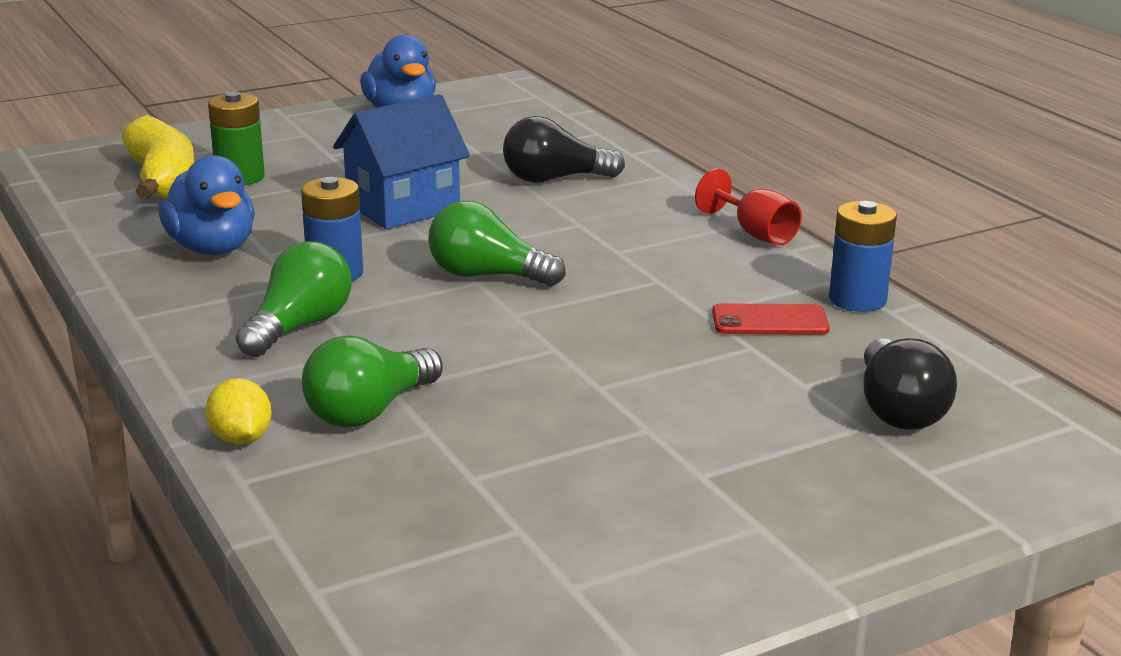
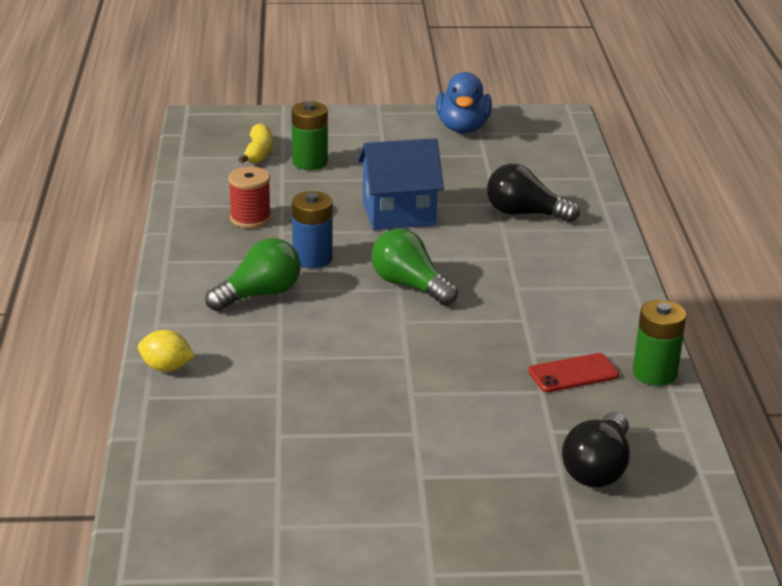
camera: 25 degrees right, 5 degrees up
yellow banana [122,115,194,199] -> yellow banana [238,123,273,164], size x0.59
blue duck [159,155,255,255] -> red spool [228,167,271,228]
yellow lemon [205,378,272,445] -> yellow lemon turned 75 degrees counterclockwise [138,330,195,372]
green light bulb [302,336,443,428] -> none
red goblet [695,169,802,245] -> none
red phone [712,303,830,335] -> red phone turned 45 degrees counterclockwise [528,353,619,392]
blue battery [829,201,897,312] -> green battery [633,300,686,386]

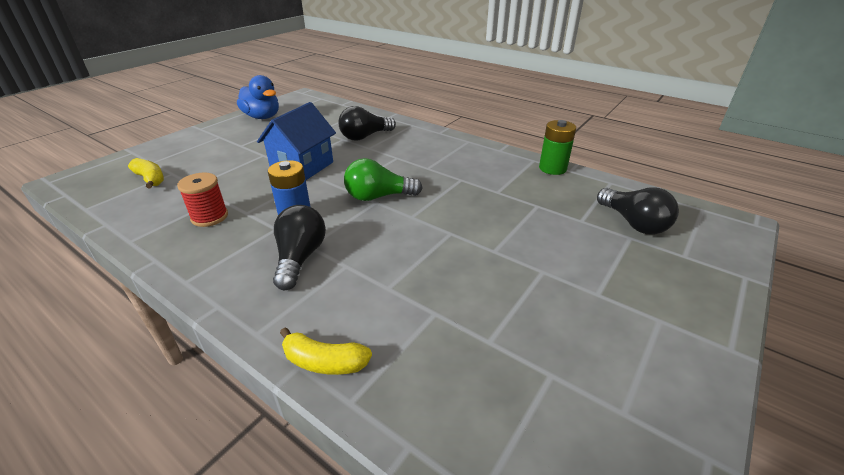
camera: 50 degrees left, 5 degrees up
yellow lemon [138,330,195,372] -> yellow banana [280,327,372,375]
green light bulb [205,238,301,311] -> black light bulb [273,205,326,290]
green battery [291,101,328,170] -> none
red phone [528,353,619,392] -> none

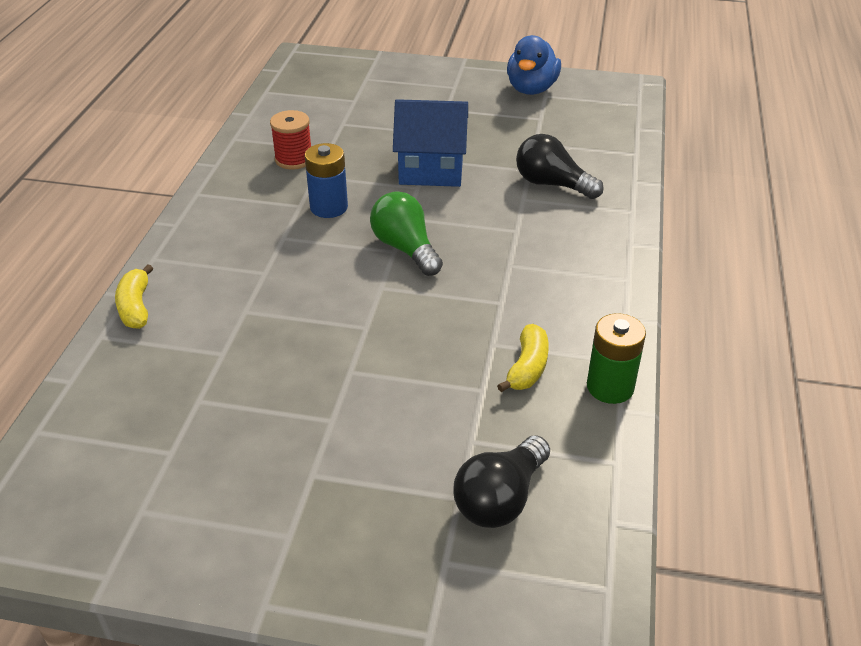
camera: 65 degrees right, 5 degrees up
yellow banana [128,158,164,188] -> yellow banana moved to [497,324,549,392]
black light bulb [273,205,326,290] -> none

